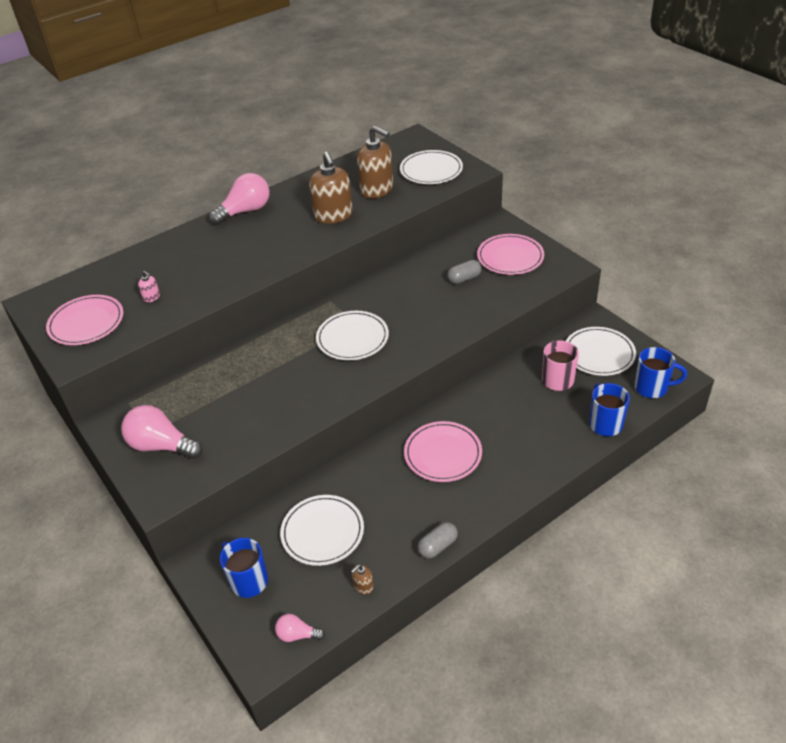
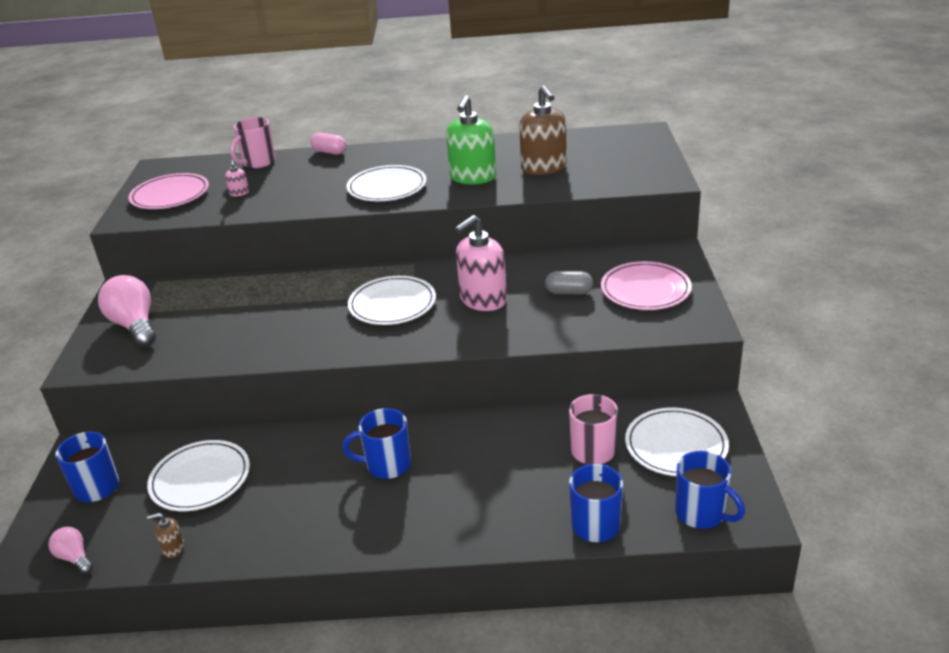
camera: 35 degrees right, 10 degrees down
pink light bulb [209,173,269,225] -> none
brown soap dispenser [309,152,353,224] -> green soap dispenser [446,95,496,185]
white plate [400,150,463,184] -> white plate moved to [347,165,427,201]
pink plate [404,421,482,482] -> blue mug [343,408,411,479]
grey capsule [418,522,458,559] -> none
none -> pink mug [230,117,275,169]
none -> pink capsule [310,132,346,155]
none -> pink soap dispenser [455,215,507,311]

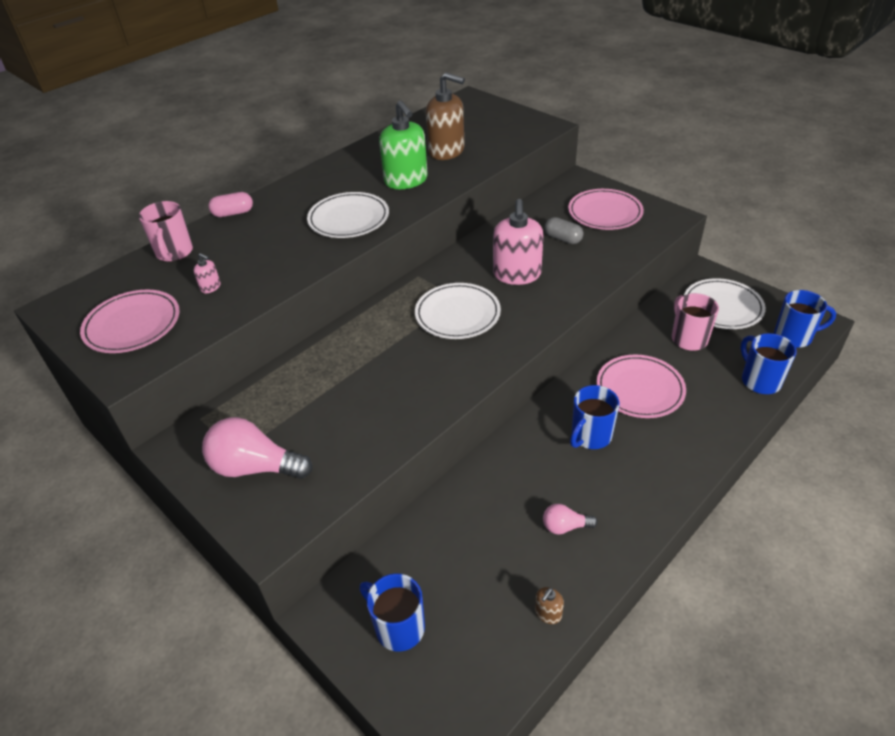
camera: 45 degrees left, 10 degrees up
pink light bulb [48,527,93,574] -> pink light bulb moved to [543,504,598,535]
white plate [147,440,250,511] -> none
grey capsule [545,271,593,294] -> grey capsule turned 75 degrees clockwise [544,217,583,244]
none -> pink plate [597,355,686,418]

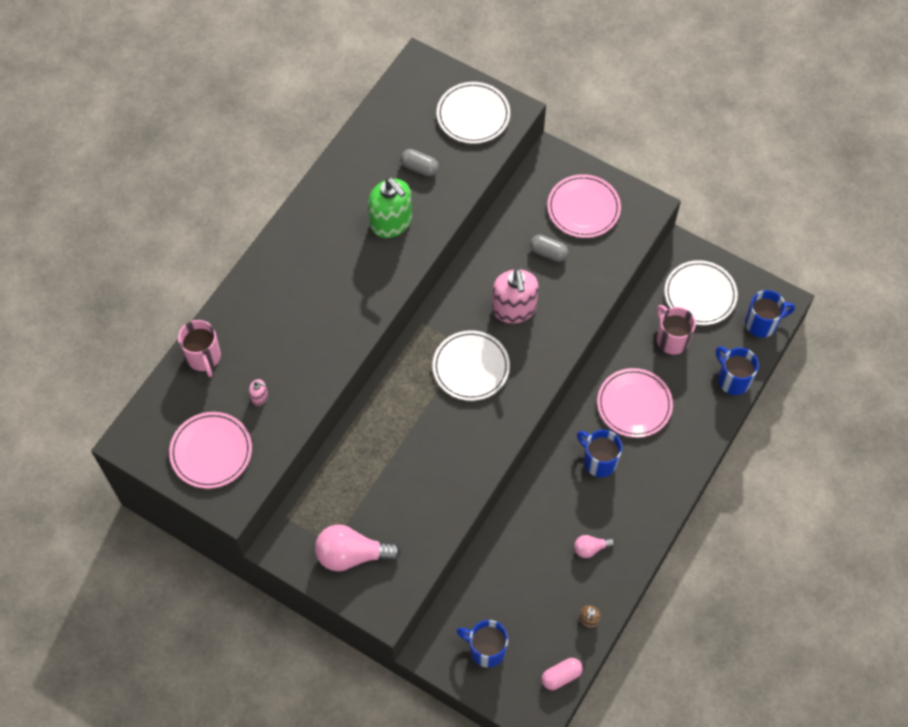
camera: 15 degrees left, 20 degrees up
pink capsule [208,192,253,217] -> pink capsule moved to [542,658,583,690]
white plate [307,192,389,238] -> white plate moved to [437,82,510,144]
brown soap dispenser [426,72,465,160] -> grey capsule [401,149,439,176]
blue mug [570,385,619,449] -> blue mug turned 105 degrees clockwise [577,430,622,477]

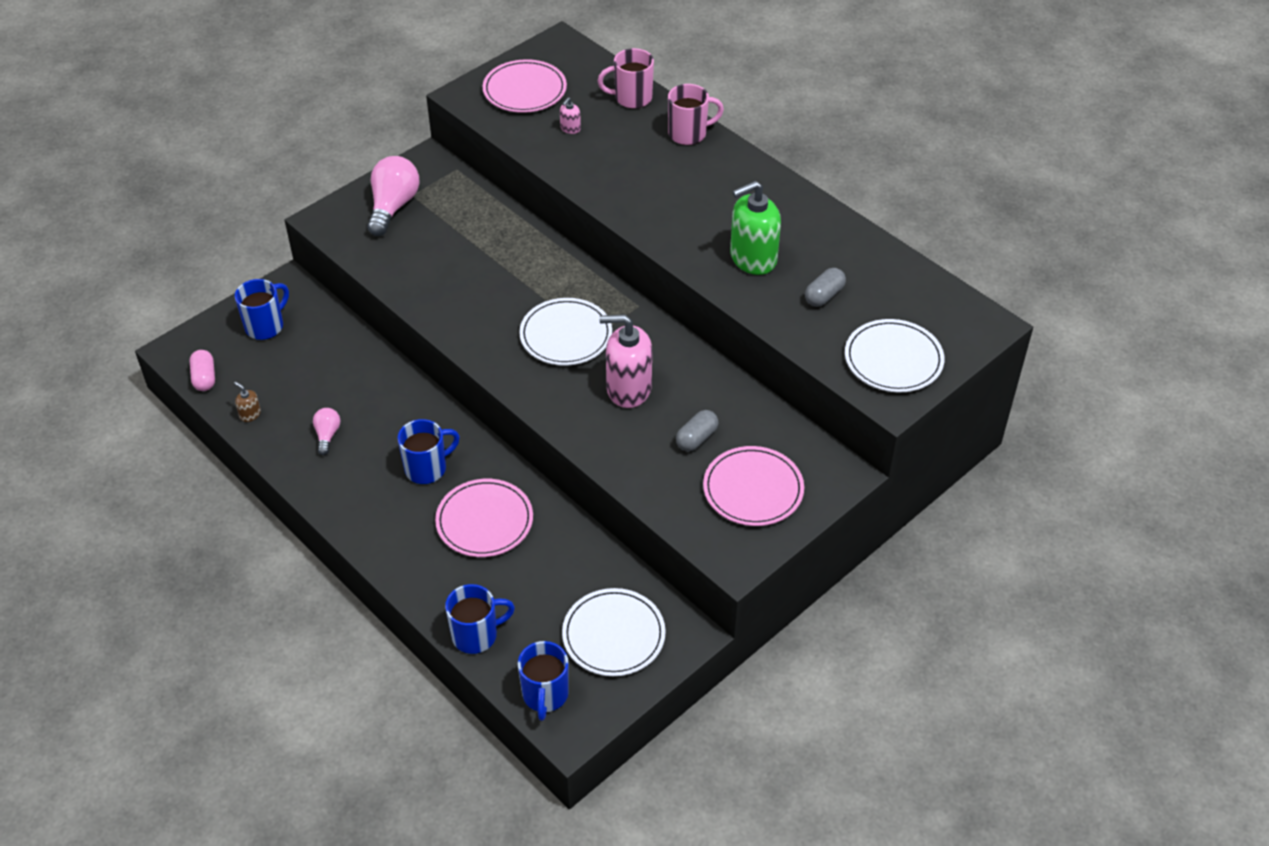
camera: 105 degrees right, 15 degrees down
pink mug [657,305,696,354] -> pink mug moved to [668,84,724,145]

